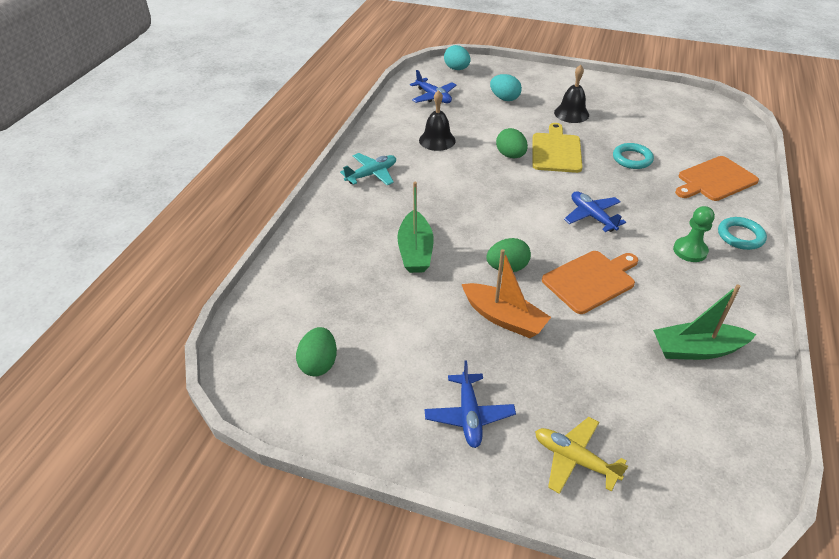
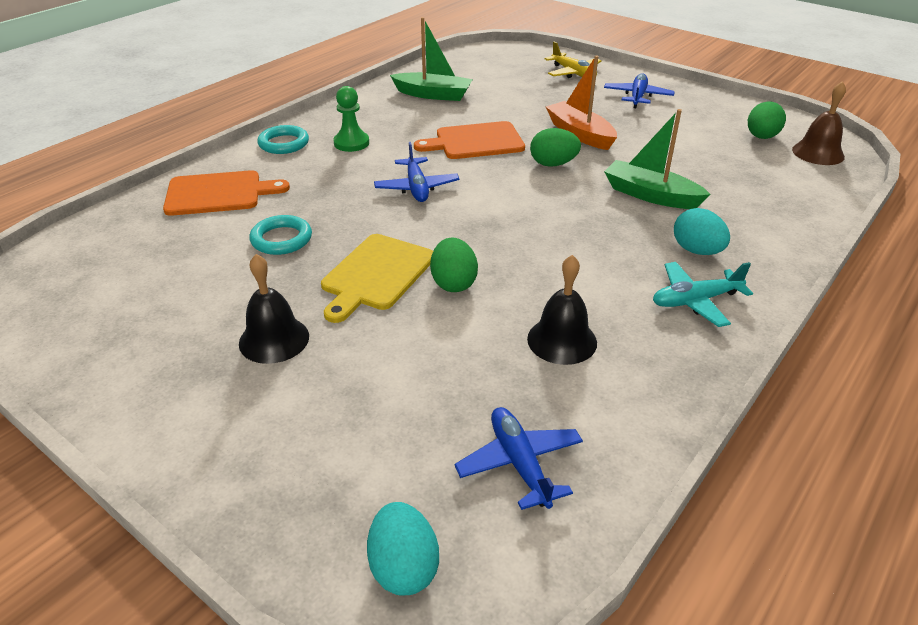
camera: 160 degrees left, 5 degrees down
green boat [397,182,434,273] -> green boat turned 75 degrees counterclockwise [604,109,711,209]
turquoise egg [490,74,522,101] -> turquoise egg moved to [674,208,730,255]
none -> brown bell [792,81,846,165]

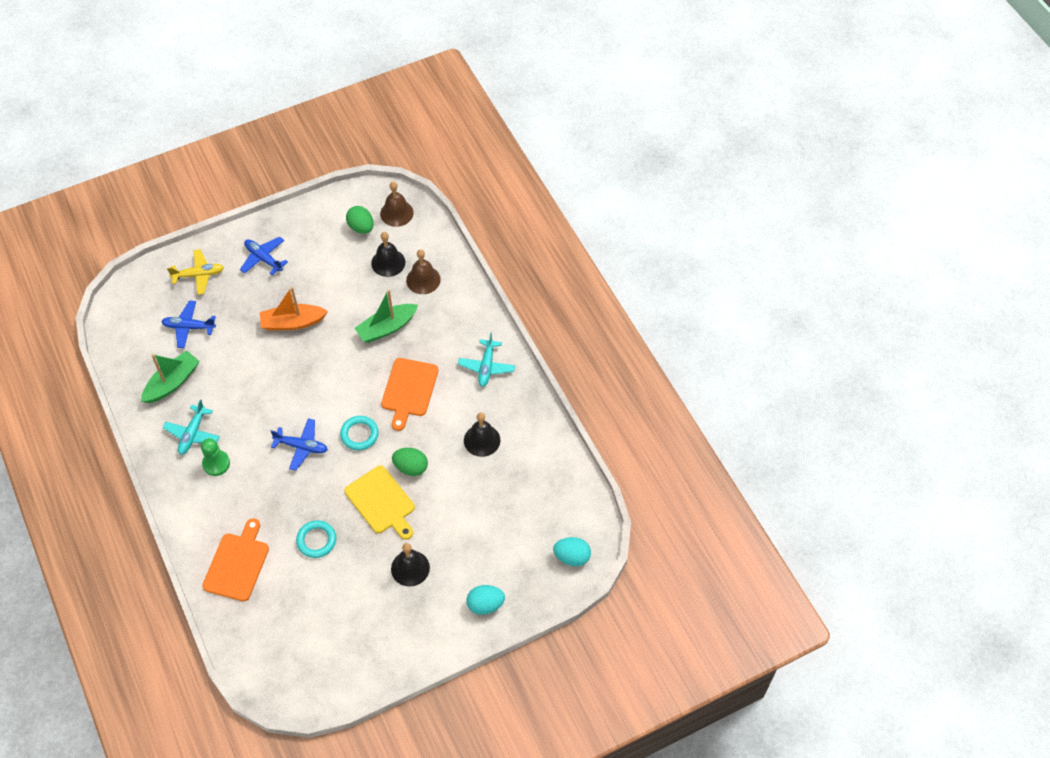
camera: 65 degrees left, 20 degrees up
turquoise ring [257,125,309,154] -> turquoise ring moved to [340,416,379,450]
orange cutting board [414,121,525,159] -> orange cutting board moved to [381,358,439,431]
blue plane [454,407,583,510] -> blue plane moved to [161,300,216,348]
green egg [530,128,581,167] -> none
turquoise egg [674,208,730,255] -> turquoise egg moved to [466,585,505,615]
none -> turquoise plane [163,399,220,455]
none -> black bell [371,232,405,277]
none -> brown bell [406,249,441,294]

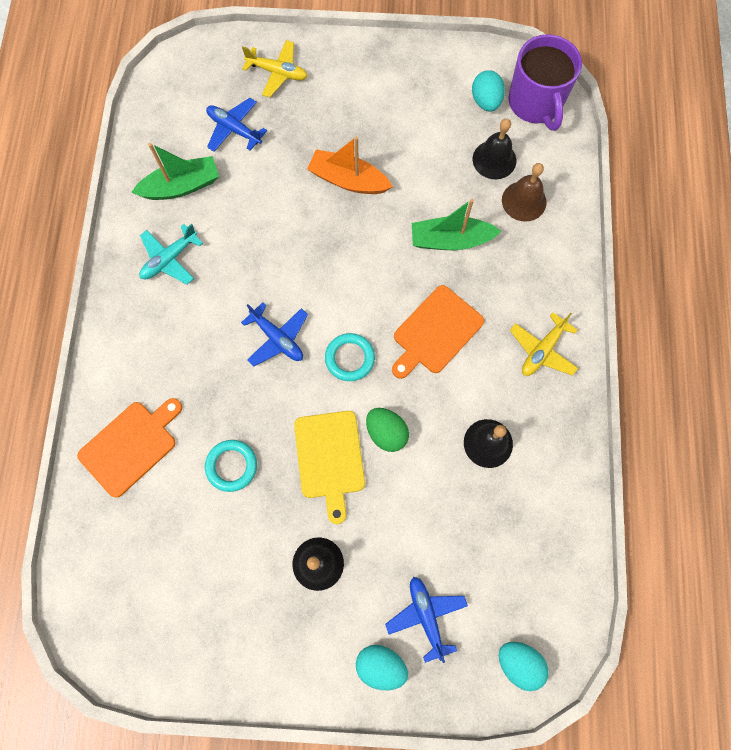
camera: 30 degrees right, 15 degrees up
green pawn [201,438,230,476] -> none
blue plane [240,237,288,275] -> blue plane moved to [385,577,468,663]
green egg [346,206,374,234] -> turquoise egg [472,70,505,112]
brown bell [380,182,414,227] -> purple mug [508,34,582,131]
turquoise plane [458,332,515,387] -> yellow plane [510,312,578,376]

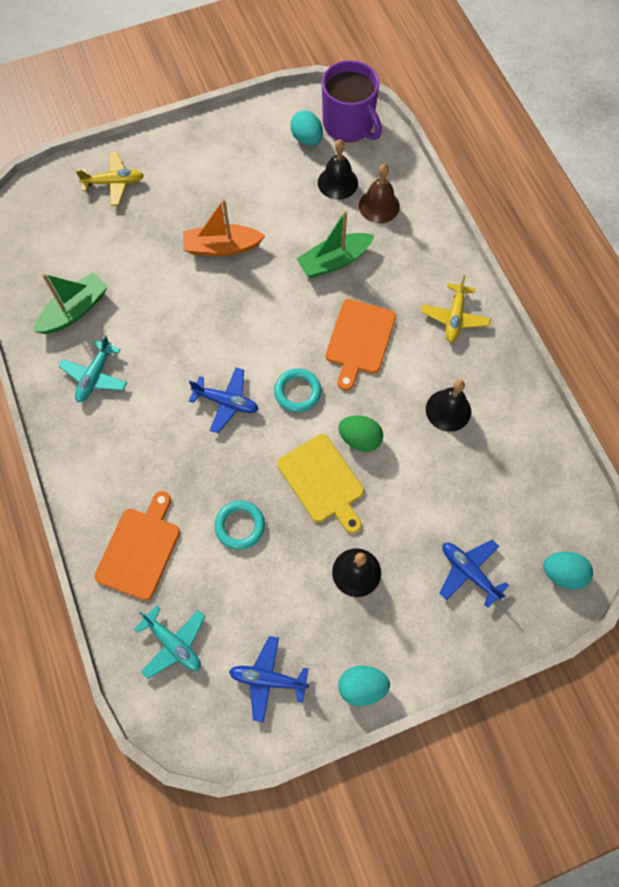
camera: 25 degrees left, 5 degrees down
blue plane [206,98,267,152] -> blue plane moved to [229,636,309,722]
turquoise egg [356,645,408,690] -> turquoise egg moved to [338,666,390,706]
none -> turquoise plane [134,605,205,679]

